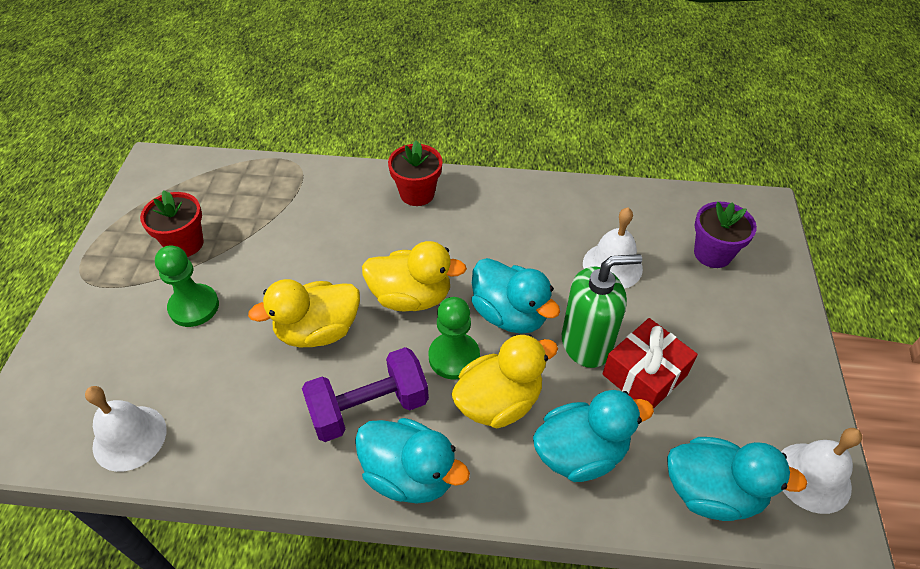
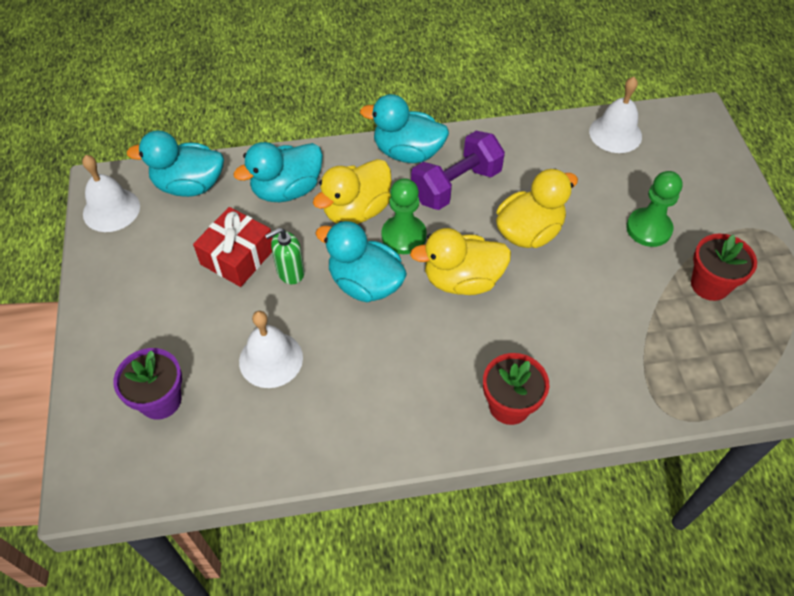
camera: 165 degrees right, 5 degrees up
green soap dispenser [562,254,642,368] -> green soap dispenser [265,228,305,284], size x0.59

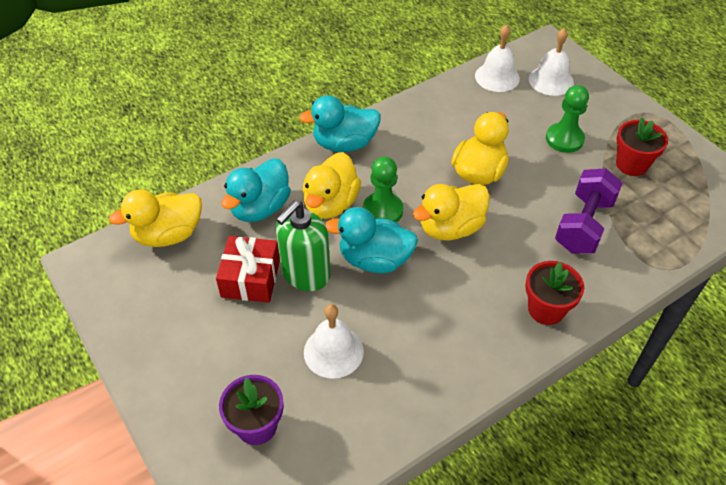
camera: 25 degrees left, 5 degrees down
white bell [82,155,140,232] -> white bell moved to [529,28,574,96]
turquoise duck [127,130,224,197] -> yellow duck [109,189,202,247]
green soap dispenser [265,228,305,284] -> green soap dispenser [276,201,330,291], size x1.68
purple dumbbell [411,131,505,210] -> purple dumbbell moved to [555,168,623,254]

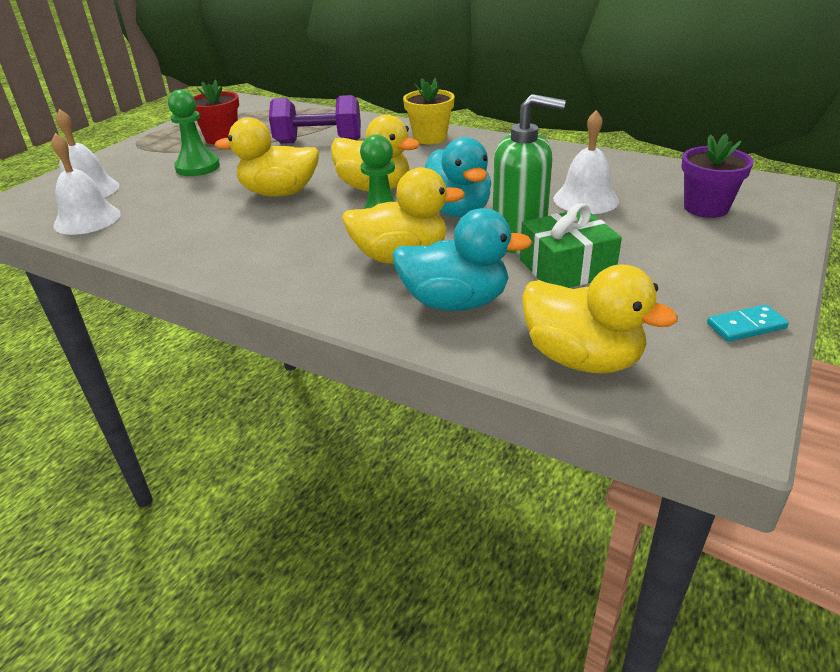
camera: 115 degrees left, 15 degrees down
red gift [216,236,280,303] -> green gift [520,203,622,288]
turquoise duck [299,95,381,152] -> none
red flower pot [525,261,584,325] -> yellow flower pot [403,78,455,144]
none -> turquoise domino [707,304,789,342]

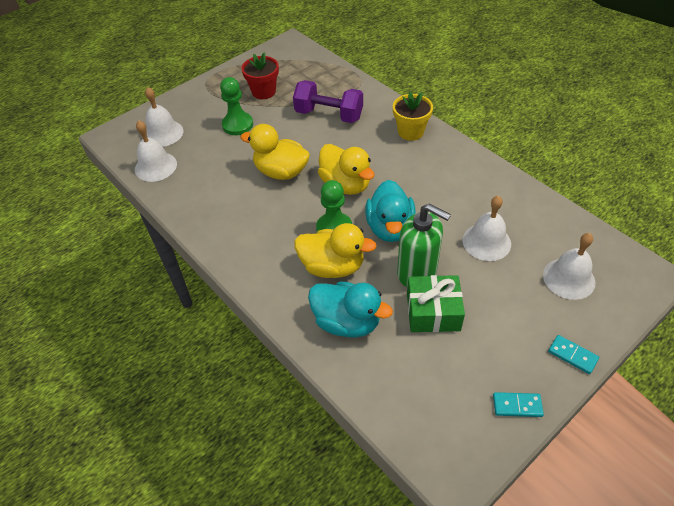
camera: 20 degrees right, 15 degrees up
yellow duck [522,264,678,373] -> none
purple flower pot [681,134,754,218] -> white bell [543,233,595,300]
none -> turquoise domino [548,335,599,374]

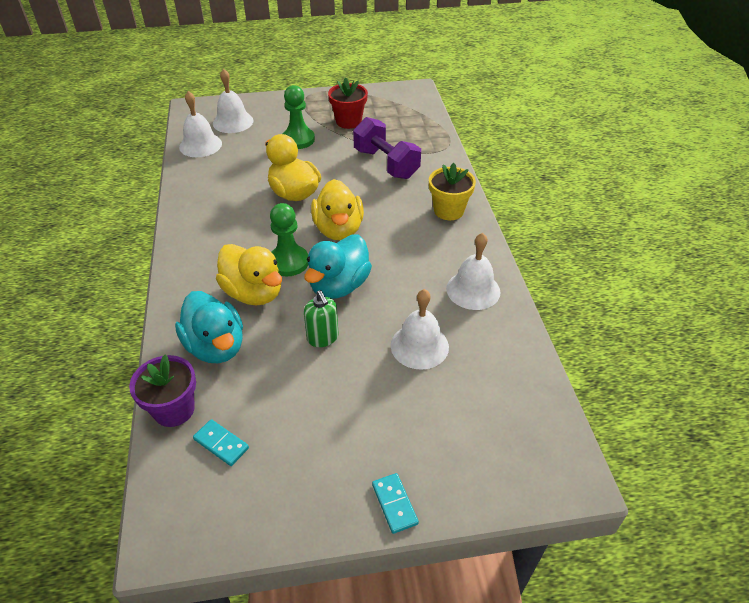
camera: 30 degrees right, 5 degrees down
green soap dispenser [397,204,451,288] -> green soap dispenser [304,290,339,347], size x0.59
green gift [407,275,465,332] -> none
turquoise domino [493,392,544,417] -> turquoise domino moved to [193,419,249,466]
white bell [543,233,595,300] -> white bell moved to [446,233,500,310]
none -> purple flower pot [129,355,196,427]

